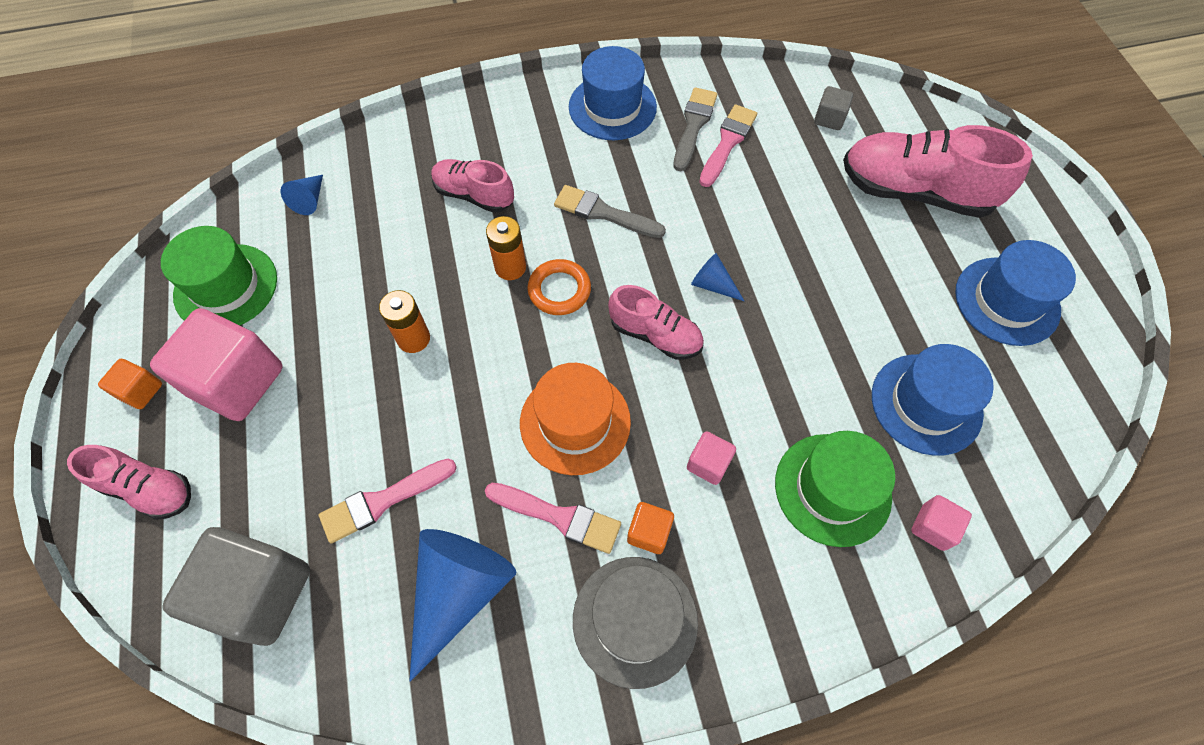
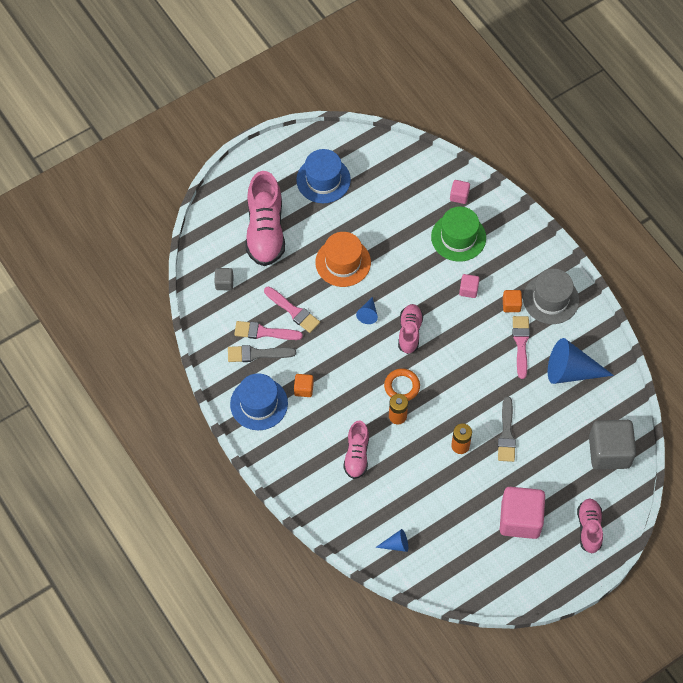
camera: 110 degrees left, 0 degrees up
orange cube [98,359,162,409] -> orange cube moved to [294,374,314,397]
green hat [161,226,277,325] -> none
pink brush [319,458,457,543] -> pink brush moved to [264,287,320,333]
orange hat [520,363,631,475] -> orange hat moved to [315,232,371,287]
grey brush [554,185,666,238] -> grey brush moved to [498,397,516,462]
blue hat [872,344,994,456] -> none

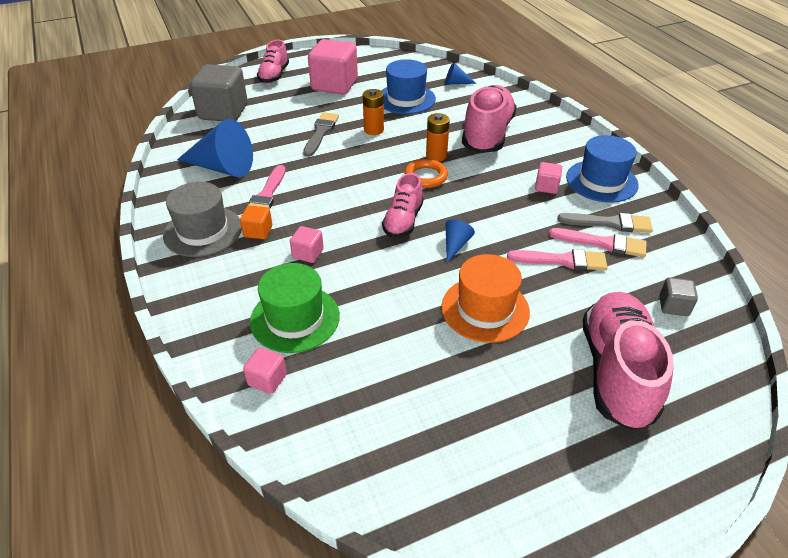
camera: 170 degrees left, 20 degrees down
pink brush [264,287,320,333] -> pink brush turned 135 degrees clockwise [507,249,608,271]
orange cube [294,374,314,397] -> pink cube [535,162,562,194]
blue hat [296,149,351,203] -> blue hat moved to [381,59,436,114]
pink shoe [343,420,369,479] -> pink shoe [462,85,517,153], size x1.73

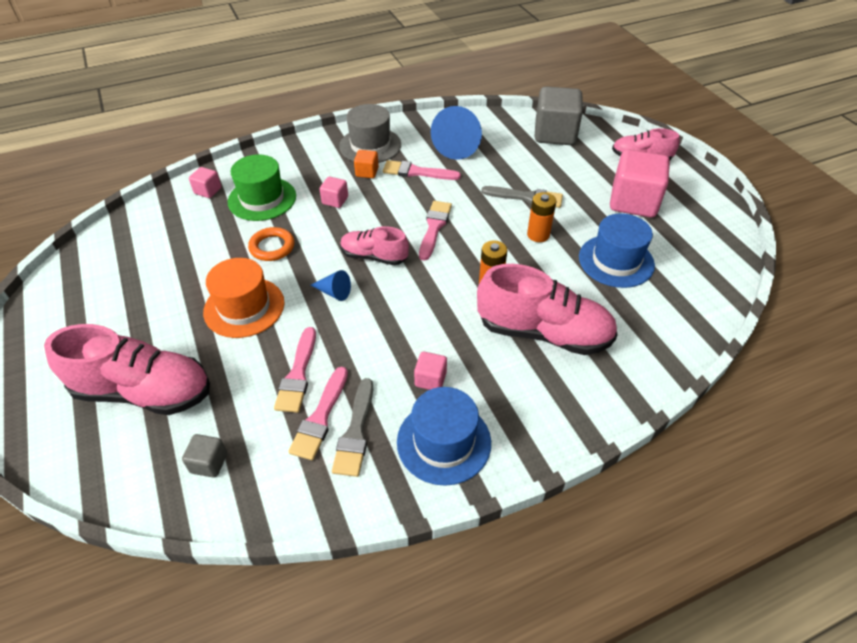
camera: 90 degrees right, 5 degrees up
orange ring [404,159,448,188] -> orange ring moved to [248,227,295,261]
blue cone [445,62,477,84] -> none
none -> pink brush [419,201,452,261]

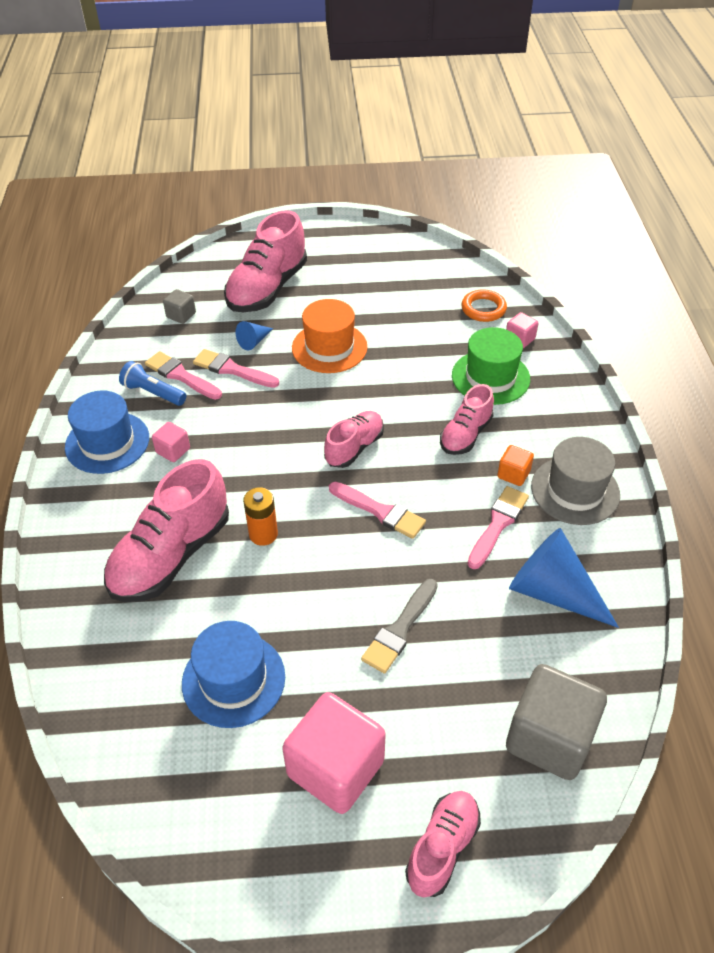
camera: 110 degrees right, 0 degrees up
orange ring [248,227,295,261] -> orange ring moved to [461,290,507,322]
blue cone [311,270,351,301] -> blue cone moved to [236,321,273,350]
pink cube [320,177,348,208] -> pink shoe [440,384,494,455]
grey brush [332,378,373,477] -> blue flashlight [119,361,186,406]
orange battery [527,192,557,242] -> none

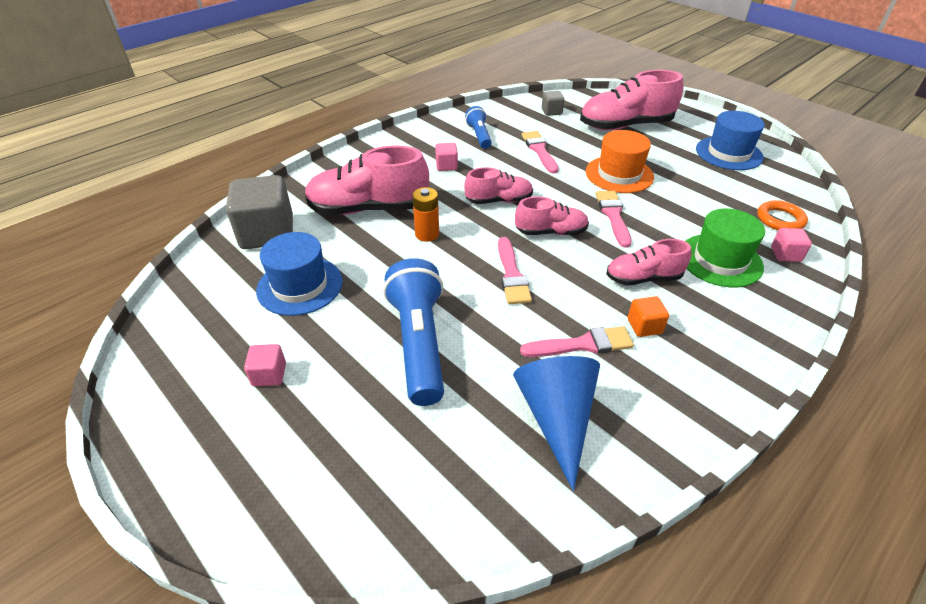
camera: 50 degrees right, 5 degrees down
blue hat [65,390,149,474] -> blue hat moved to [696,111,765,170]
pink brush [145,351,222,400] -> pink brush moved to [596,191,631,247]
blue cone [236,321,273,350] -> none
pink cube [282,692,386,814] -> pink cube [244,344,286,386], size x0.46
grey brush [361,579,438,674] -> blue flashlight [383,258,444,406]
pink shoe [405,791,481,897] -> pink shoe moved to [464,167,533,204]
grey cube [506,664,607,780] -> grey cube moved to [226,175,293,249]
grey hat [531,437,620,525] -> none

